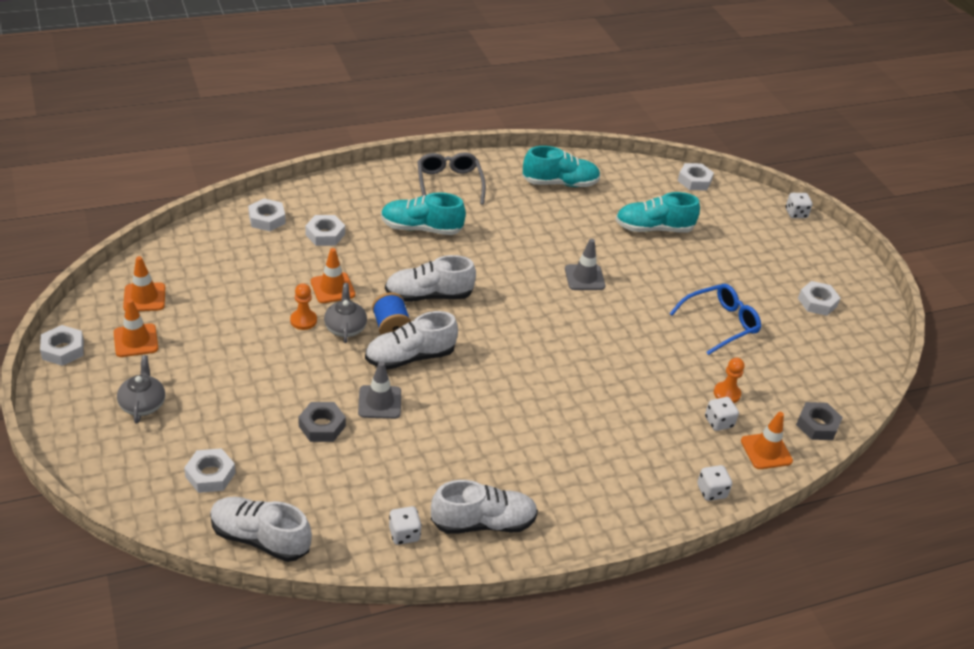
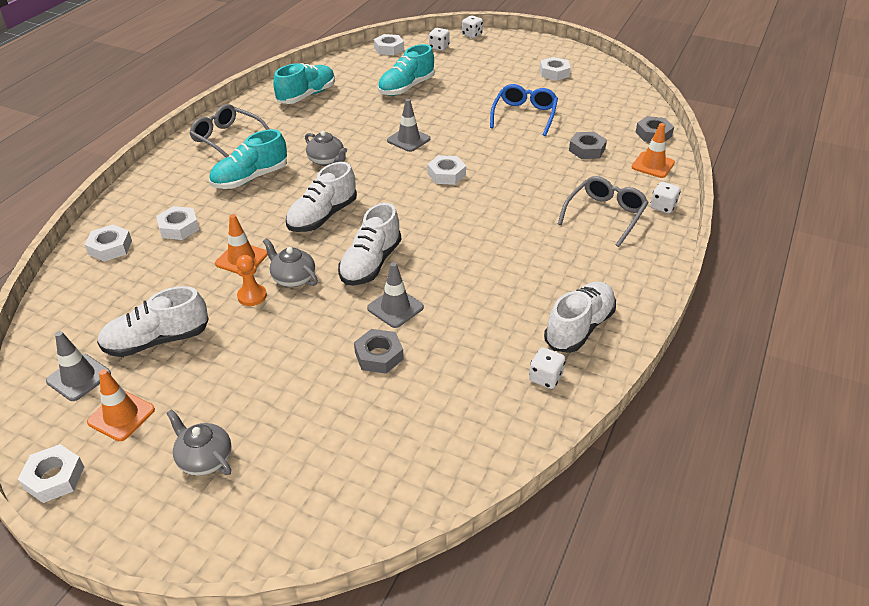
camera: 40 degrees left, 0 degrees up
orange traffic cone [123,256,165,311] -> grey traffic cone [46,331,111,401]
white nut [184,448,236,493] -> white nut moved to [427,155,466,185]
white shoe [210,497,312,562] -> white shoe moved to [97,286,209,357]
blue spool [372,292,411,335] -> none
white dice [705,397,739,431] -> white dice moved to [429,28,450,51]
orange pawn [714,358,745,403] -> grey nut [569,132,607,159]
none -> grey teapot [305,131,347,166]
none -> grey glasses [558,176,649,247]

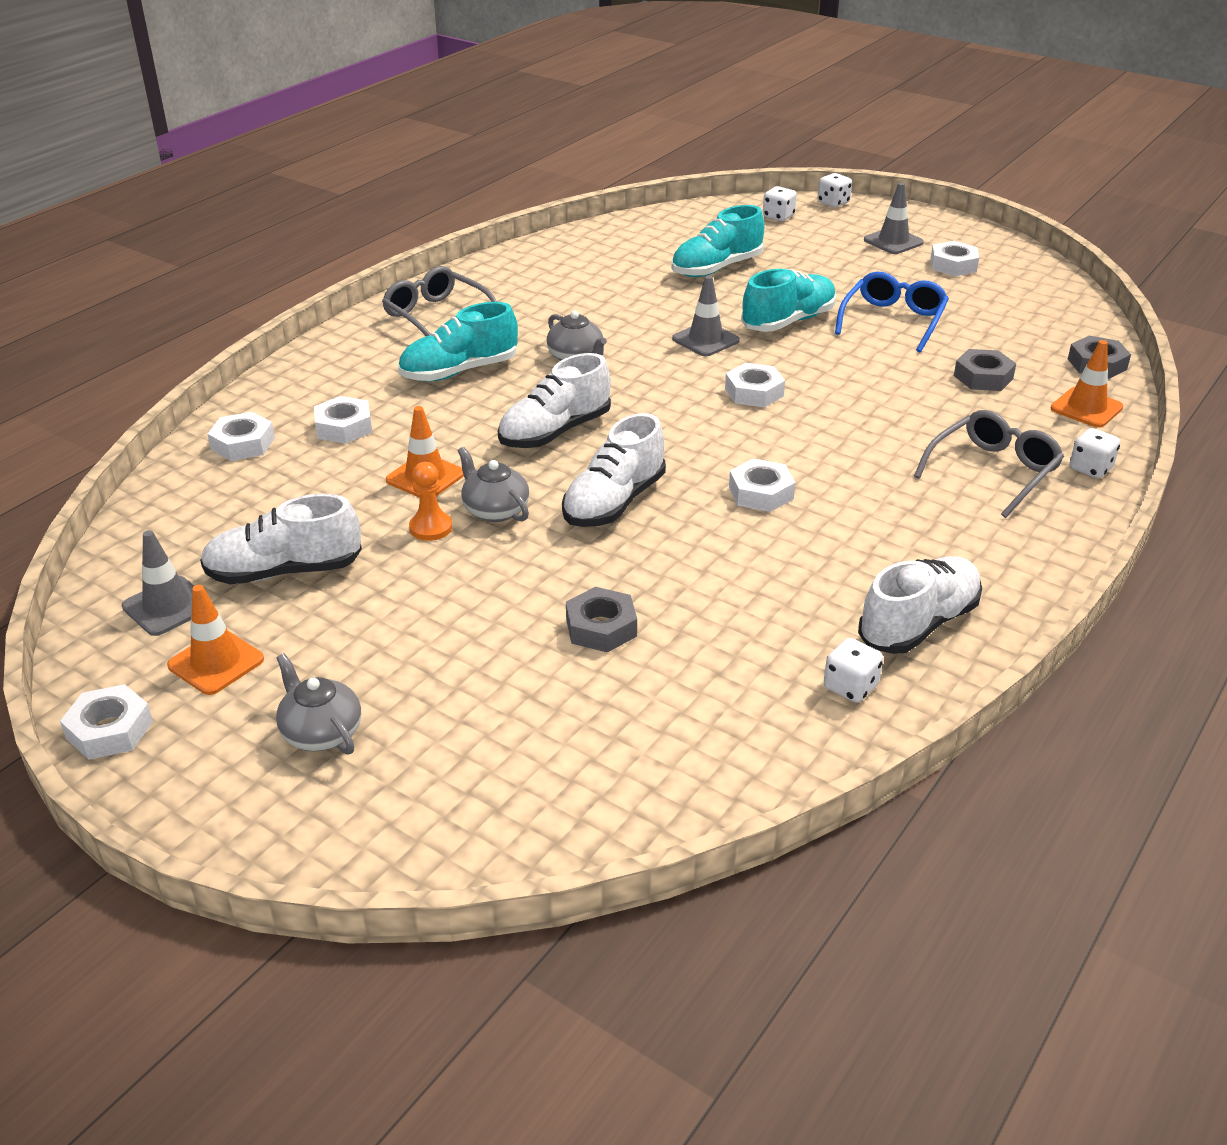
camera: 10 degrees right, 5 degrees down
turquoise shoe [273,63,335,104] -> turquoise shoe moved to [741,269,836,332]
grey traffic cone [367,262,424,328] -> grey traffic cone moved to [864,183,924,254]
white nut [374,34,404,55] -> white nut moved to [729,458,795,512]

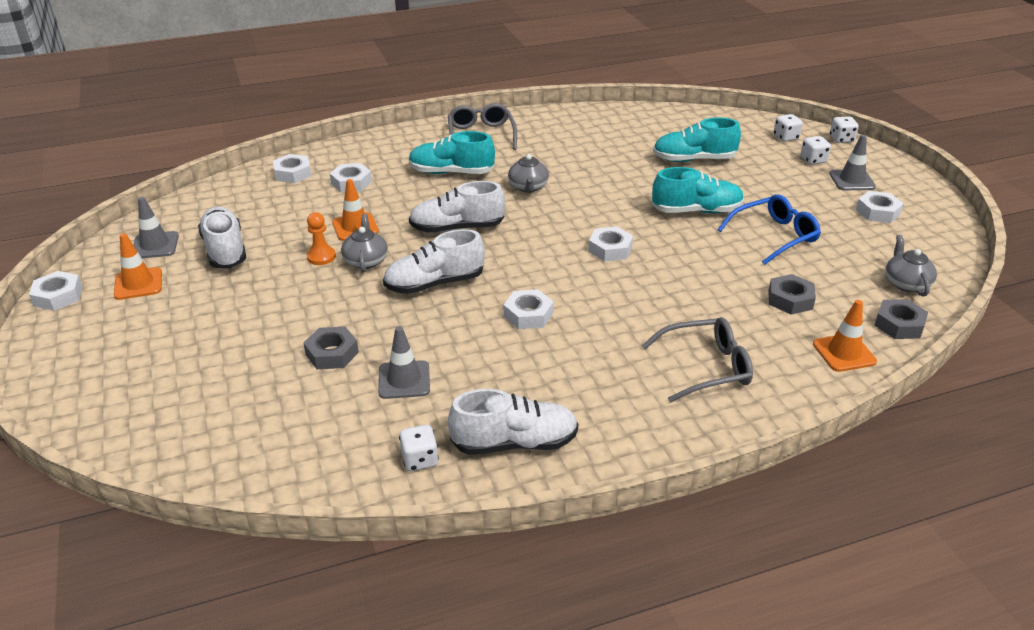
camera: 35 degrees right, 0 degrees up
white shoe [200,494,362,584] -> white shoe turned 45 degrees clockwise [198,207,247,268]
grey teapot [276,653,361,755] -> grey teapot moved to [886,235,937,297]
grey traffic cone [672,275,740,356] -> grey traffic cone moved to [378,326,430,399]
white dice [1070,428,1120,478] -> white dice moved to [801,136,831,165]

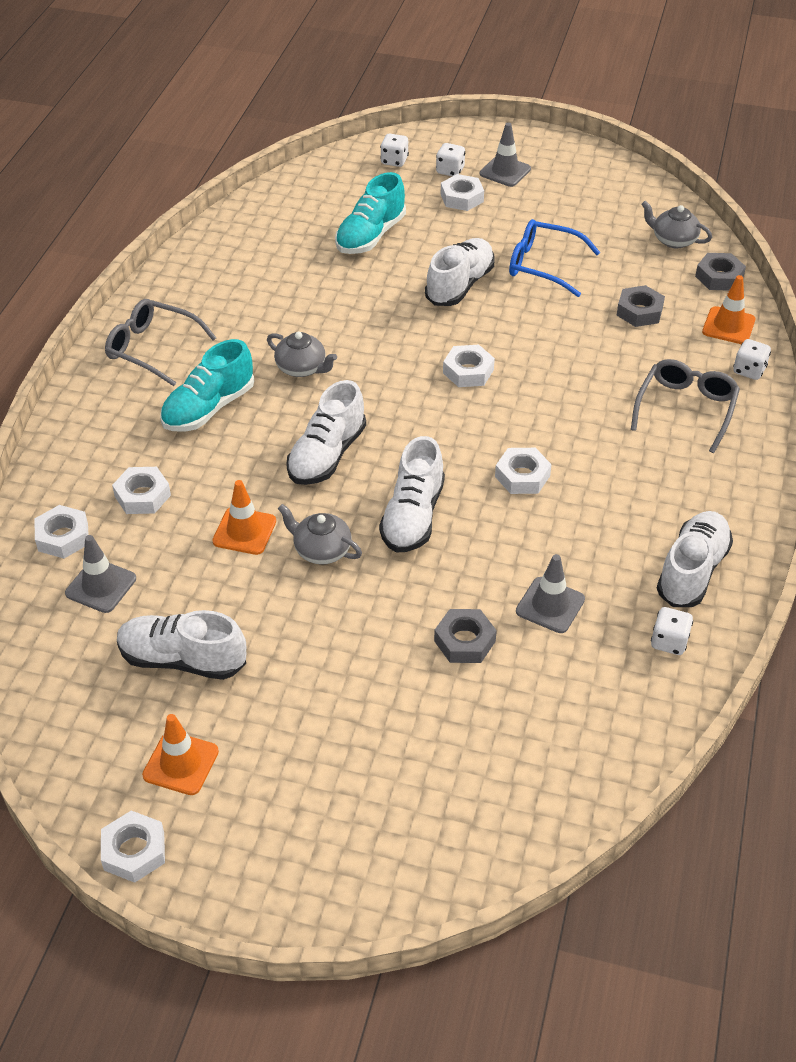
camera: 55 degrees left, 10 degrees up
grey traffic cone [133,197,179,258] -> grey traffic cone moved to [65,535,136,613]
orange pawn [307,212,336,265] -> none
turquoise shoe [652,167,744,214] -> white shoe [425,238,495,306]
blue glasses [718,194,821,265] -> blue glasses turned 75 degrees counterclockwise [509,219,600,297]
white dice [830,117,859,143] -> white dice moved to [733,339,771,380]
white nut [856,191,904,223] -> white nut moved to [441,174,484,211]

